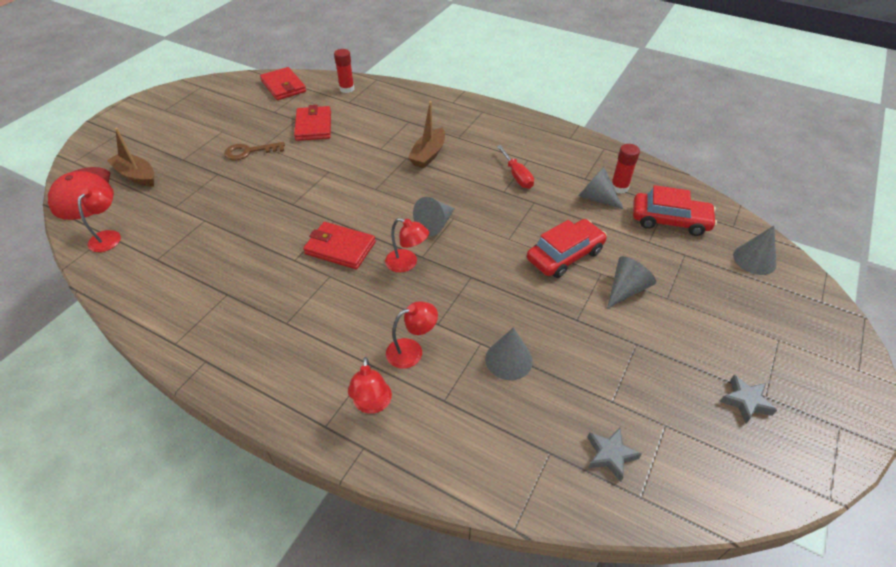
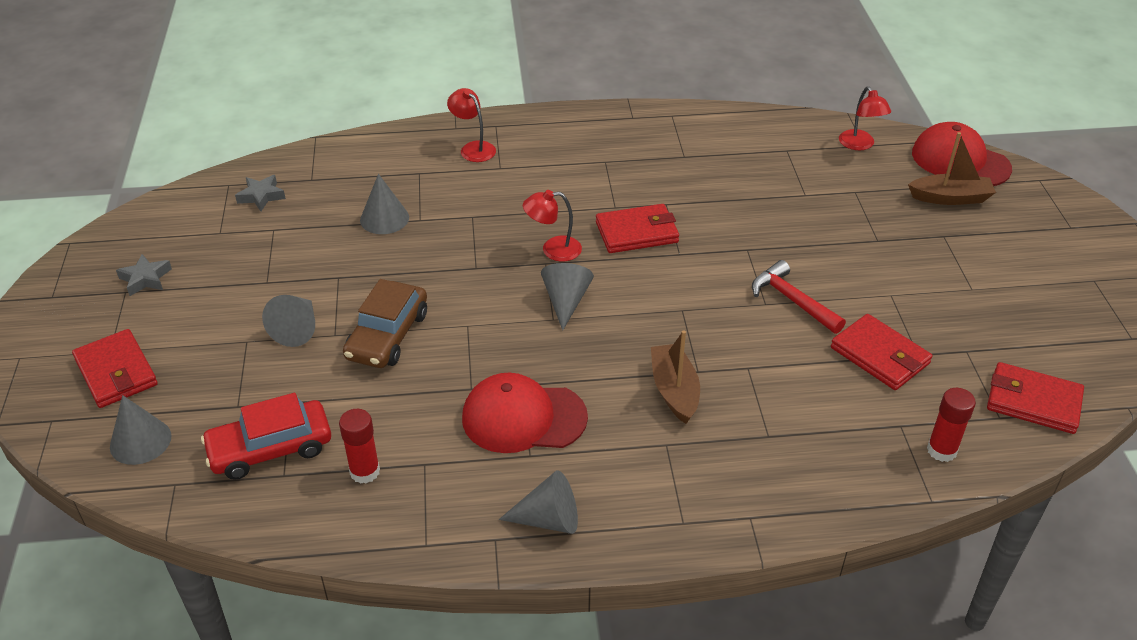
camera: 145 degrees right, 5 degrees down
brown key [224,142,285,160] -> none
red lamp [386,301,438,369] -> none
red screwdriver [497,145,534,189] -> red cap [462,373,588,453]
red car [527,219,607,278] -> brown car [343,279,427,368]
grey cone [578,167,623,209] -> grey cone moved to [499,470,578,534]
none -> red wallet [72,329,158,408]
none -> red hammer [752,260,846,334]

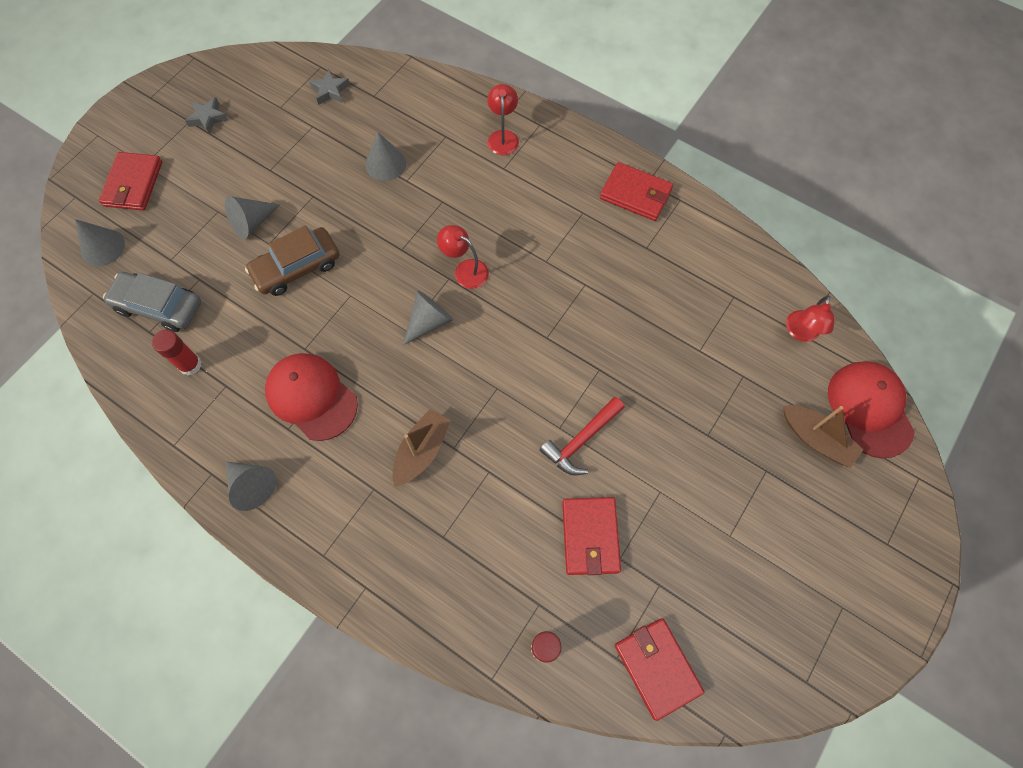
camera: 40 degrees right, 25 degrees up
red car [201,393,331,480] -> grey car [103,272,201,332]
red wallet [596,204,679,253] -> red wallet moved to [600,162,673,221]
red hammer [752,260,846,334] -> red hammer turned 135 degrees counterclockwise [540,397,625,475]

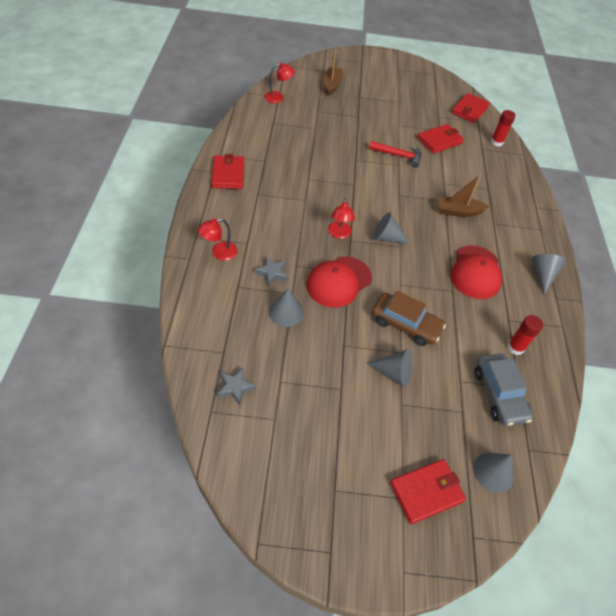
camera: 125 degrees left, 15 degrees down
grey star [185,97,228,135] -> grey star moved to [255,256,287,286]
red cap [828,362,915,458] -> red cap moved to [306,256,372,307]

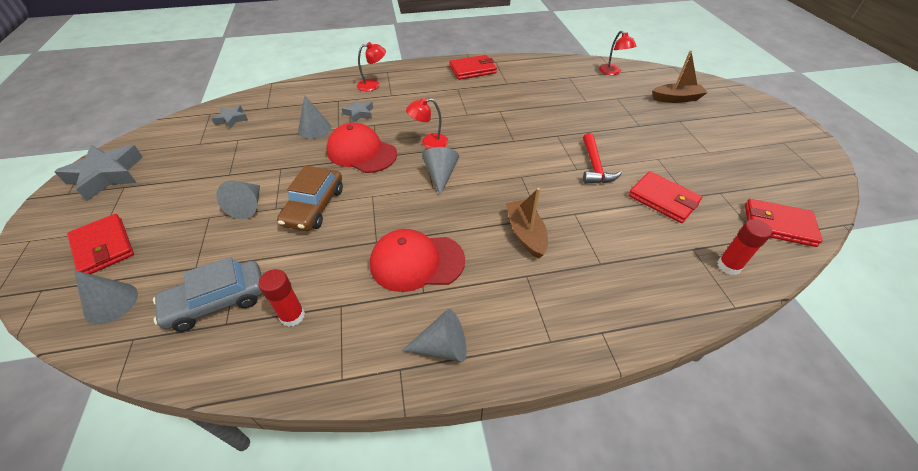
camera: 80 degrees right, 5 degrees down
red lamp [198,218,238,261] -> red lamp turned 120 degrees clockwise [357,42,386,91]
none -> grey star [55,145,143,201]

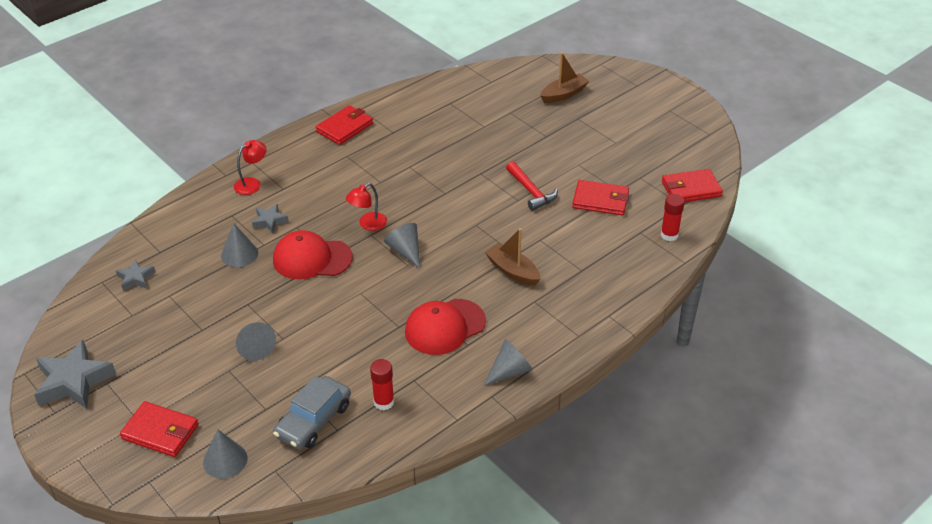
camera: 30 degrees left, 5 degrees down
brown car [277,166,343,231] -> none
red lamp [599,31,637,75] -> none

